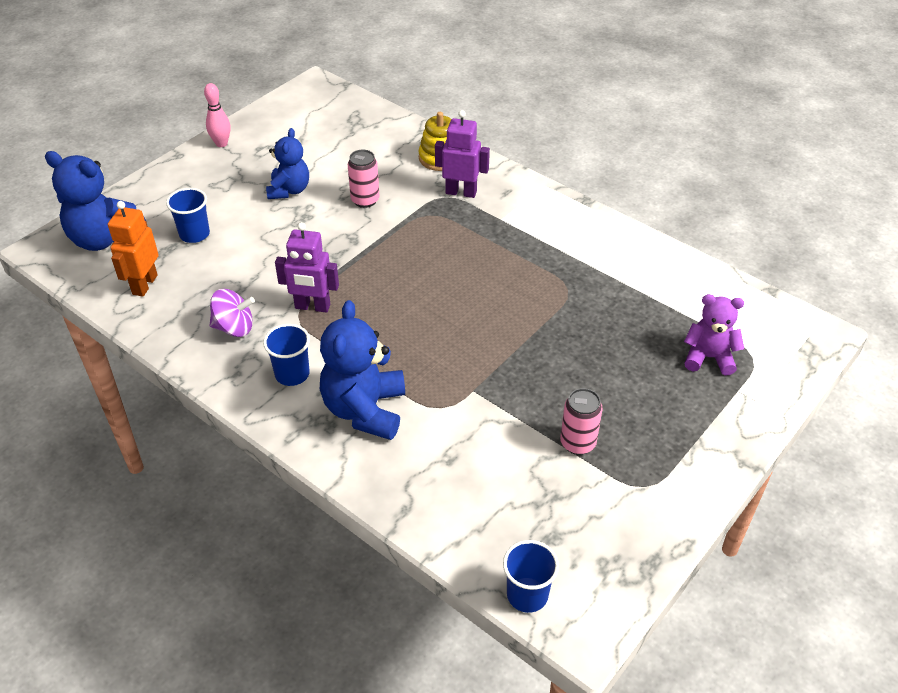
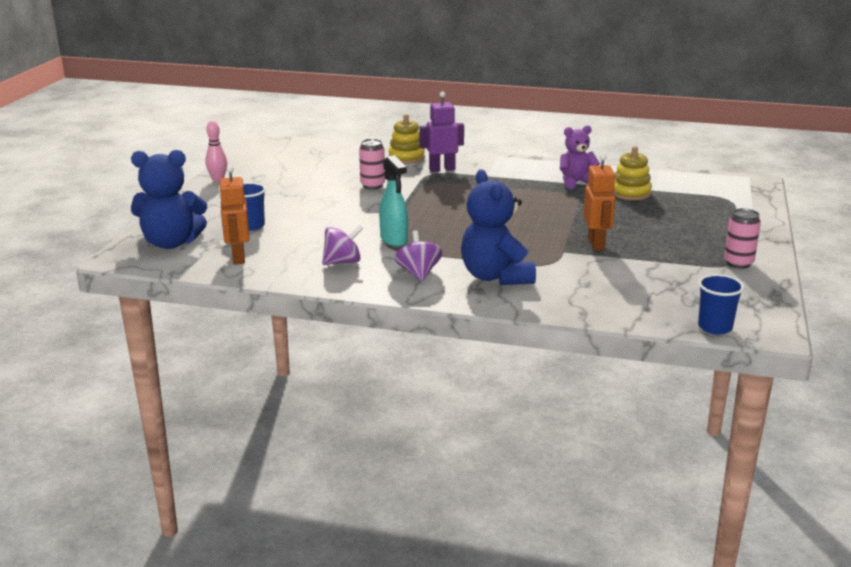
camera: 25 degrees left, 20 degrees down
blue cup [263,324,310,386] -> purple spinning top [395,230,442,282]
blue teddy bear [266,128,309,199] -> none
purple robot [275,222,339,313] -> turquoise spray bottle [379,155,408,247]
pink can [560,388,603,455] -> pink can moved to [724,208,761,269]
purple teddy bear [684,294,744,376] -> purple teddy bear moved to [560,125,600,189]
none -> orange robot [583,154,616,250]
none -> yellow stacking toy [612,146,652,200]

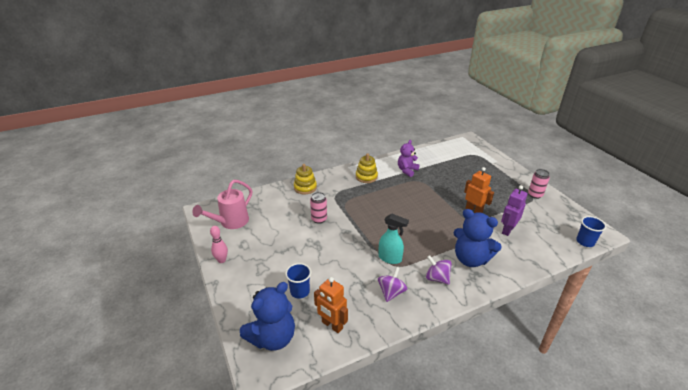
camera: 40 degrees left, 10 degrees up
purple robot [420,91,464,172] -> purple robot moved to [501,185,528,236]
yellow stacking toy [612,146,652,200] -> yellow stacking toy moved to [356,153,378,183]
none -> pink watering can [192,180,252,229]

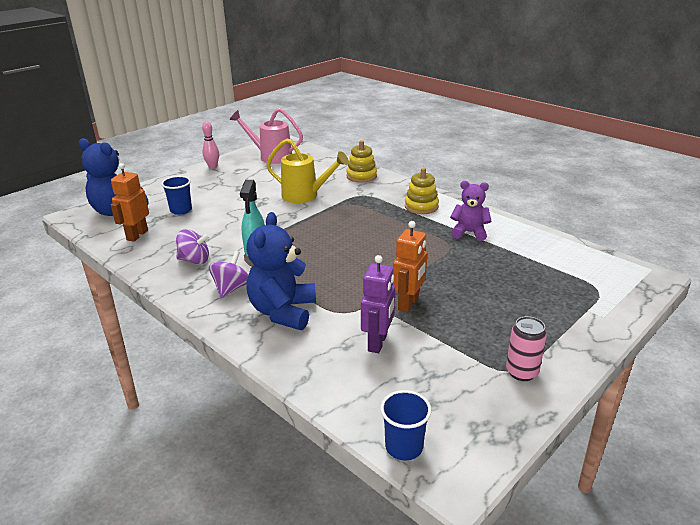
camera: 70 degrees right, 5 degrees down
pink can [310,192,327,224] -> yellow watering can [266,138,349,203]
purple robot [501,185,528,236] -> purple robot turned 90 degrees clockwise [361,255,395,353]

